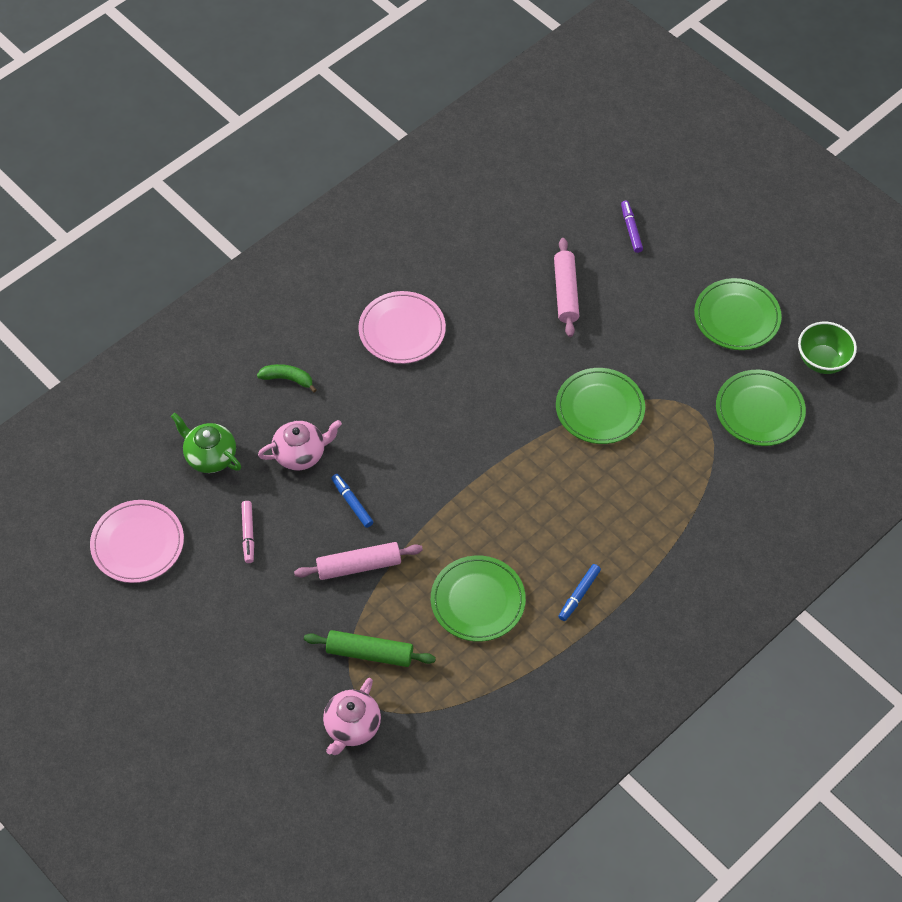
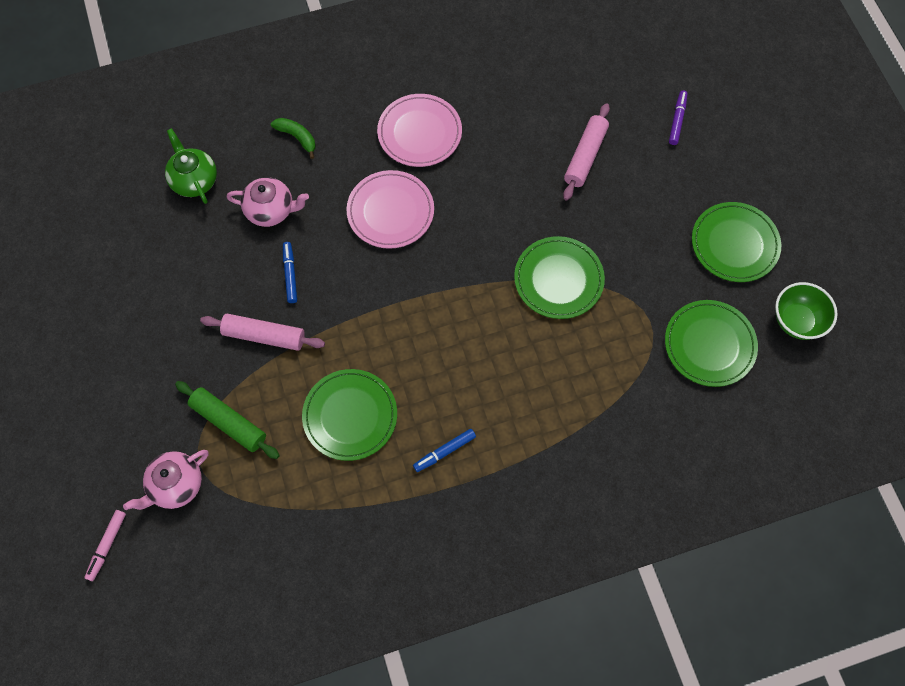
camera: 25 degrees right, 10 degrees up
pink plate [90,500,184,583] -> pink plate moved to [346,170,434,249]
pink marker [241,501,254,563] -> pink marker moved to [84,510,126,581]

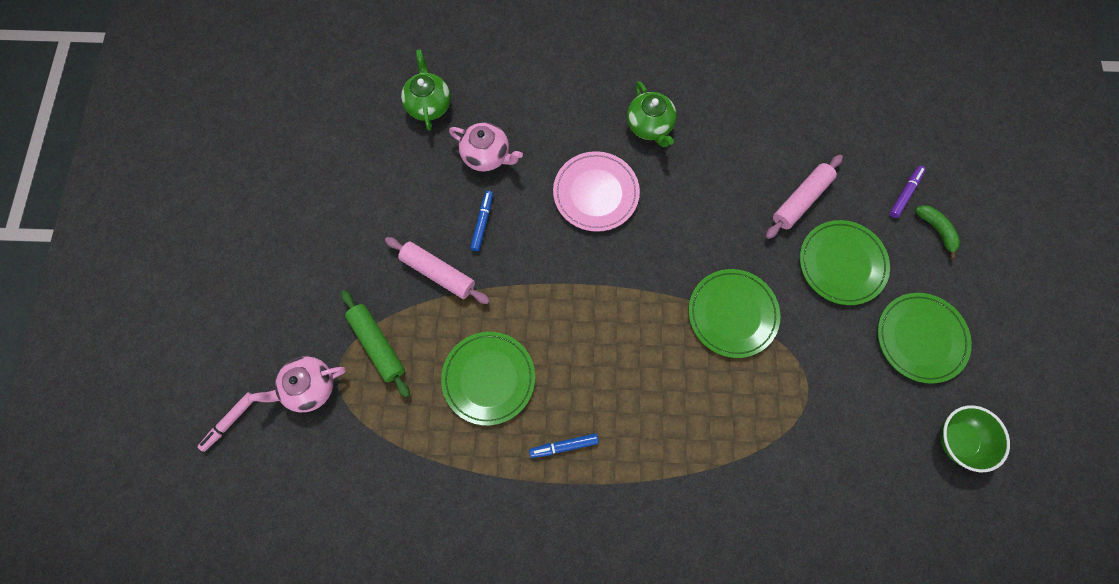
camera: 20 degrees right, 5 degrees up
green banana [271,118,315,159] -> green banana moved to [915,205,960,259]
pink plate [377,94,462,167] -> green teapot [627,81,677,147]
green plate [665,300,758,387] -> green plate moved to [800,220,890,305]

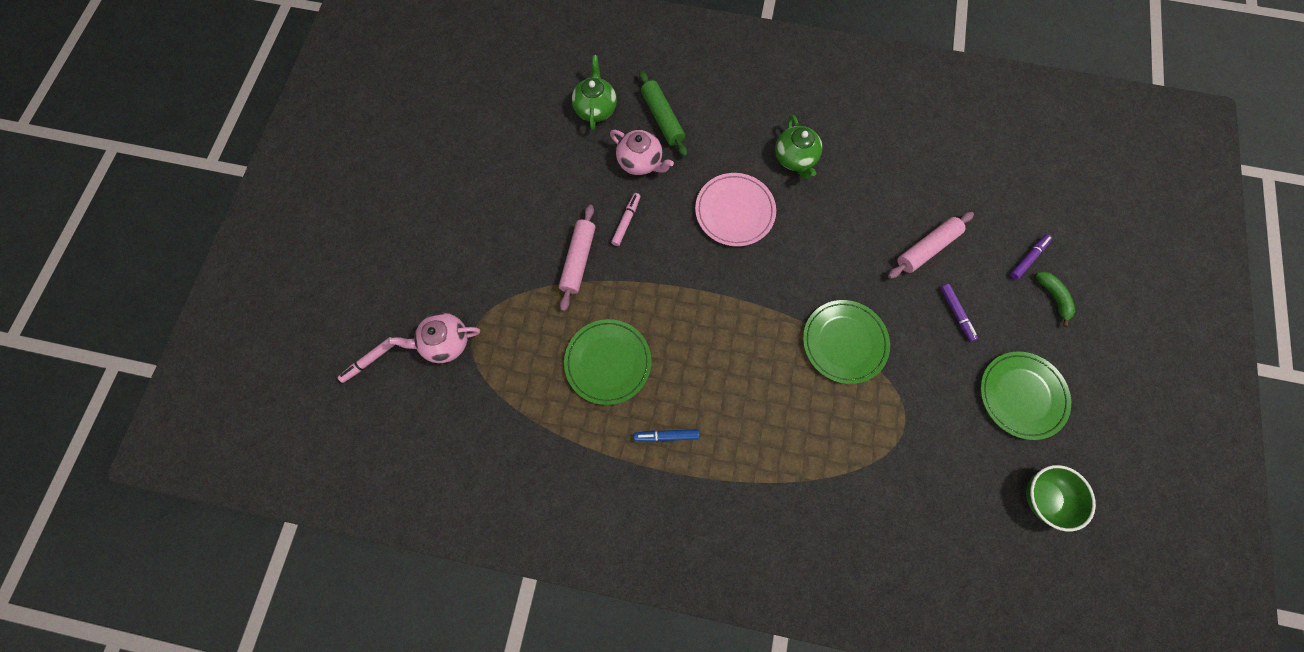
camera: 10 degrees right, 0 degrees up
green rolling pin [341,290,410,397] -> green rolling pin moved to [639,71,687,157]
pink rolling pin [385,237,490,304] -> pink rolling pin turned 60 degrees clockwise [559,205,596,311]
blue marker [470,191,493,251] -> pink marker [611,193,640,246]
green plate [800,220,890,305] -> purple marker [940,284,978,342]

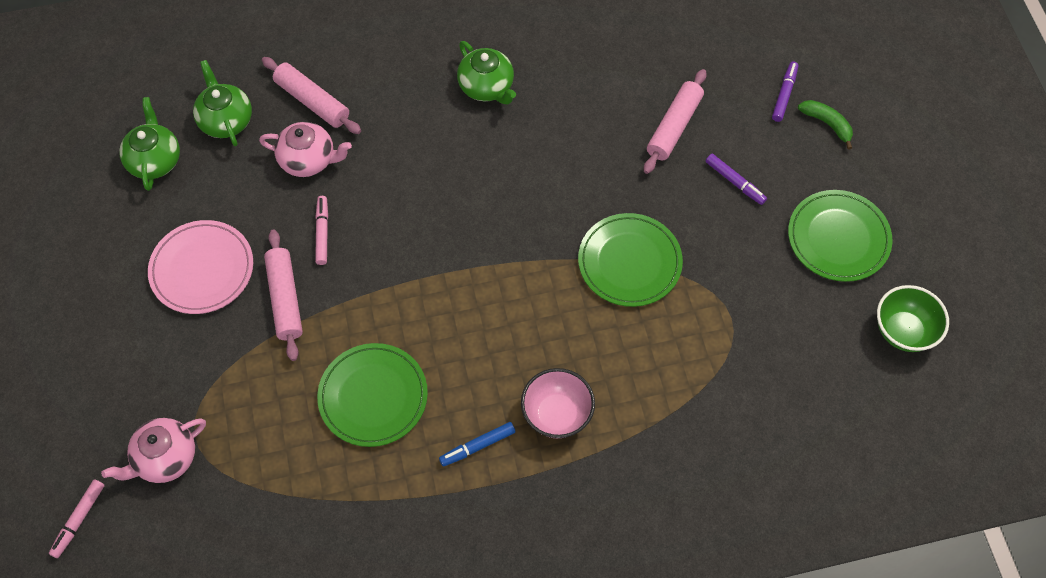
camera: 25 degrees left, 10 degrees down
green rolling pin [639,71,687,157] -> pink rolling pin [262,57,361,134]
pink plate [695,173,776,247] -> pink plate moved to [148,220,253,314]
none -> green teapot [119,97,180,191]
none -> pink bowl [521,368,595,439]

